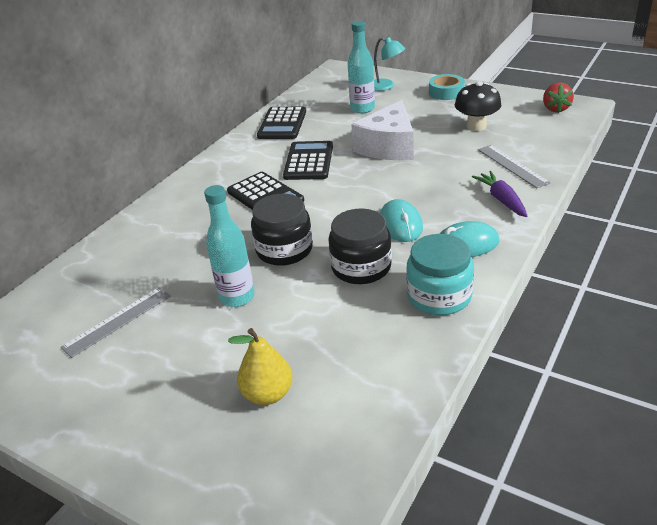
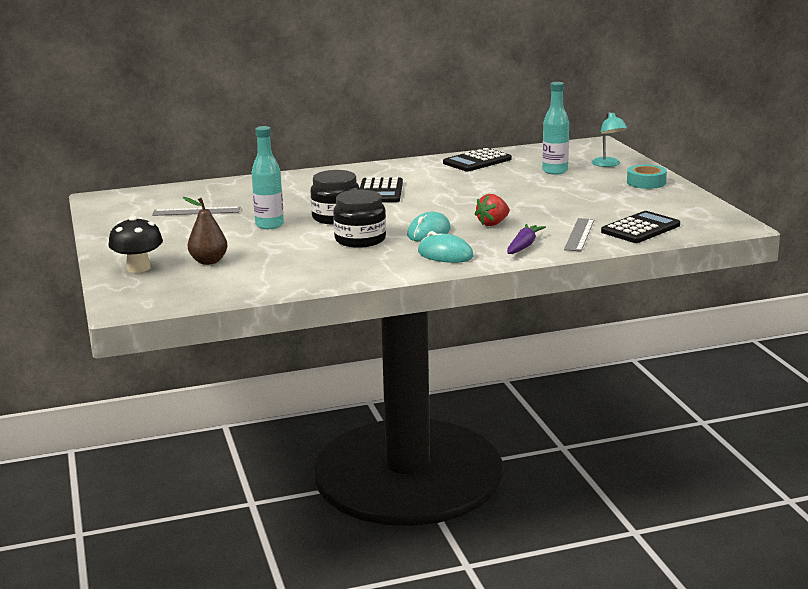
camera: 40 degrees right, 15 degrees down
yellow pear [228,328,293,405] -> brown pear [182,197,228,265]
black calculator [283,141,333,180] -> black calculator moved to [601,211,680,243]
white cheese [351,100,413,160] -> none
turquoise jar [406,234,474,315] -> none
black mushroom [455,81,501,131] -> black mushroom moved to [108,216,163,273]
red strawberry [543,82,574,113] -> red strawberry moved to [474,194,509,226]

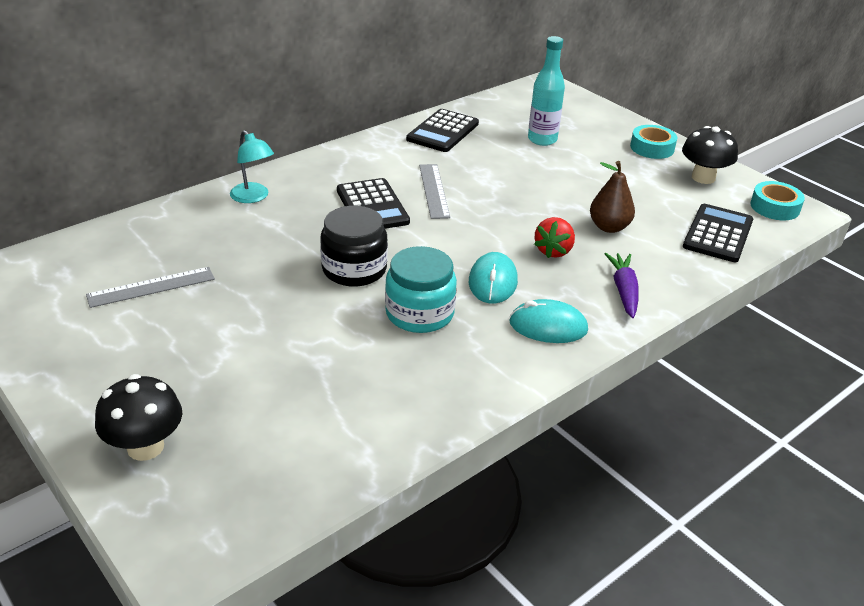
camera: 25 degrees left, 15 degrees up
brown pear [182,197,228,265] -> brown pear moved to [590,161,635,233]
turquoise bottle [251,126,284,229] -> none
black jar [333,190,386,248] -> turquoise jar [385,246,457,333]
grey ruler [564,218,594,252] -> grey ruler moved to [419,164,450,219]
turquoise lamp [591,112,628,167] -> turquoise lamp moved to [230,130,274,203]
none -> black mushroom [682,126,738,184]
none -> turquoise tape [750,181,805,220]

